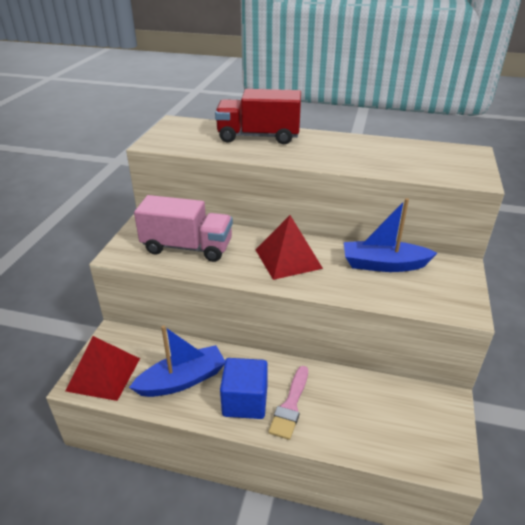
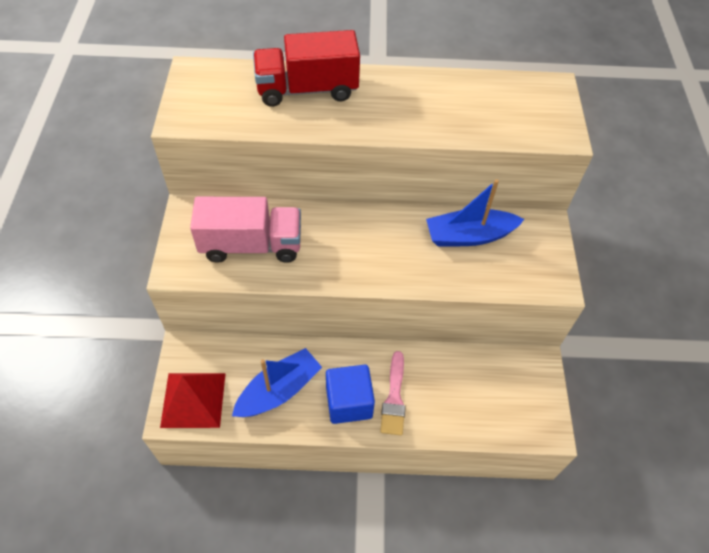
camera: 15 degrees left, 20 degrees up
red pyramid [256,215,323,280] -> none

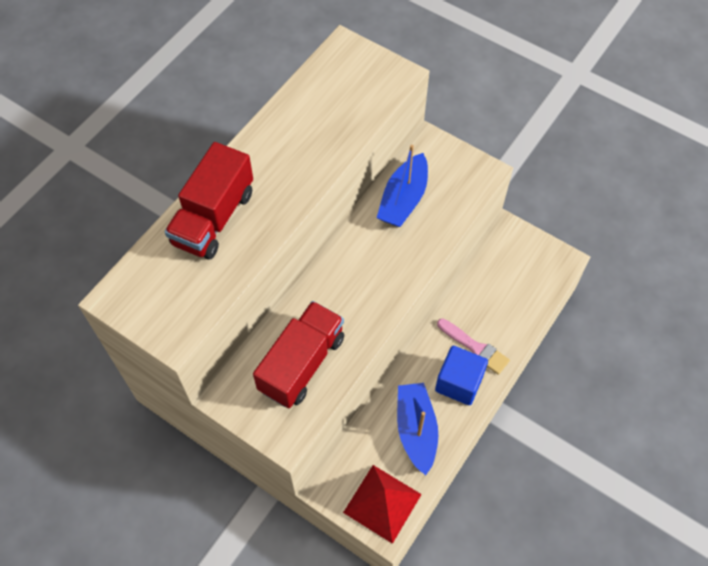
camera: 55 degrees left, 5 degrees up
pink truck [190,197,301,263] -> red truck [253,301,344,408]

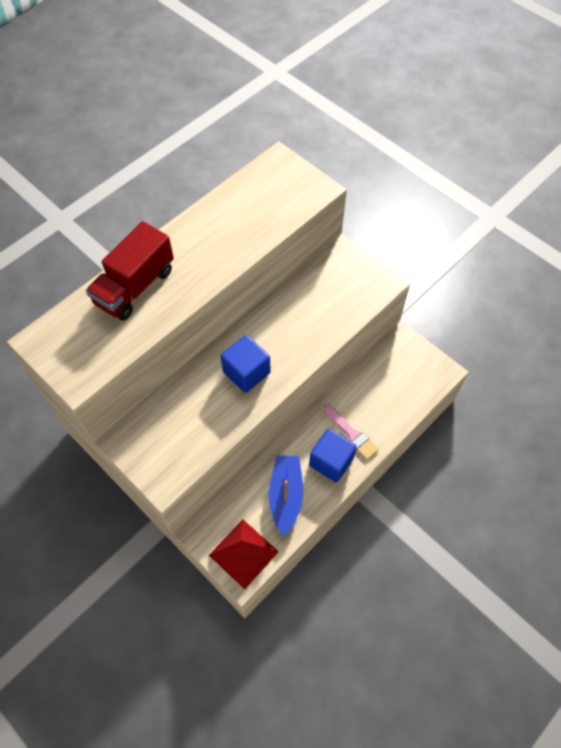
camera: 10 degrees right, 0 degrees up
red truck [253,301,344,408] -> none
blue boat [377,145,428,227] -> none
none -> blue cube [221,335,271,393]

